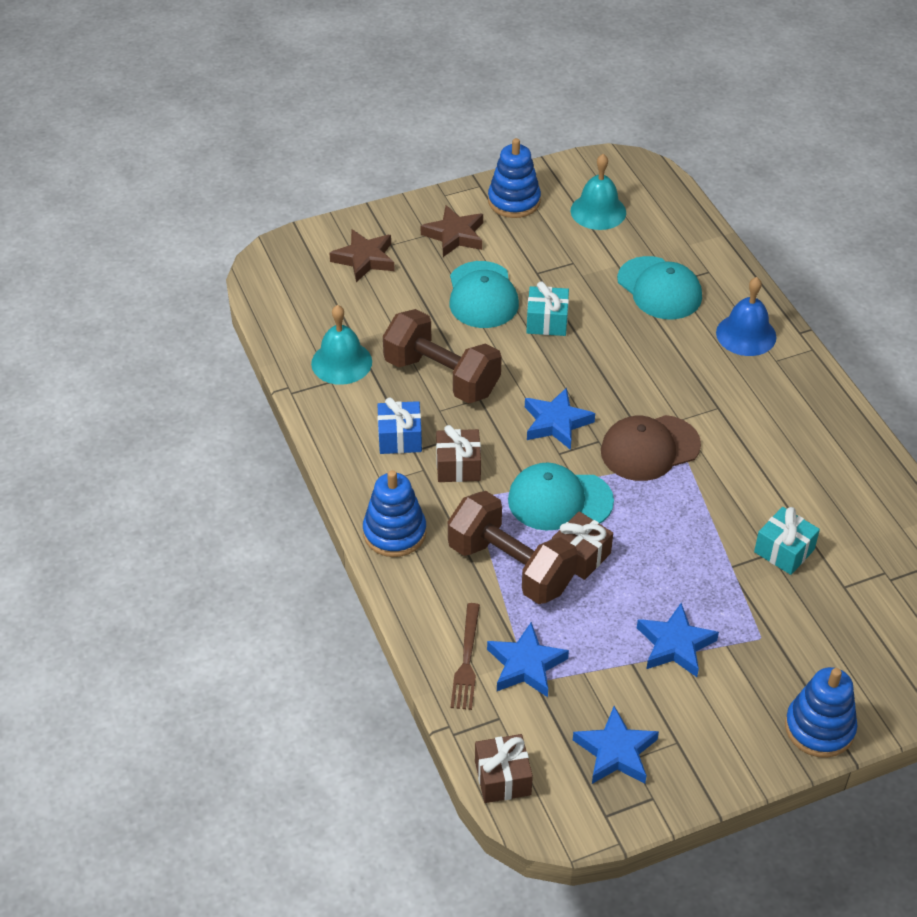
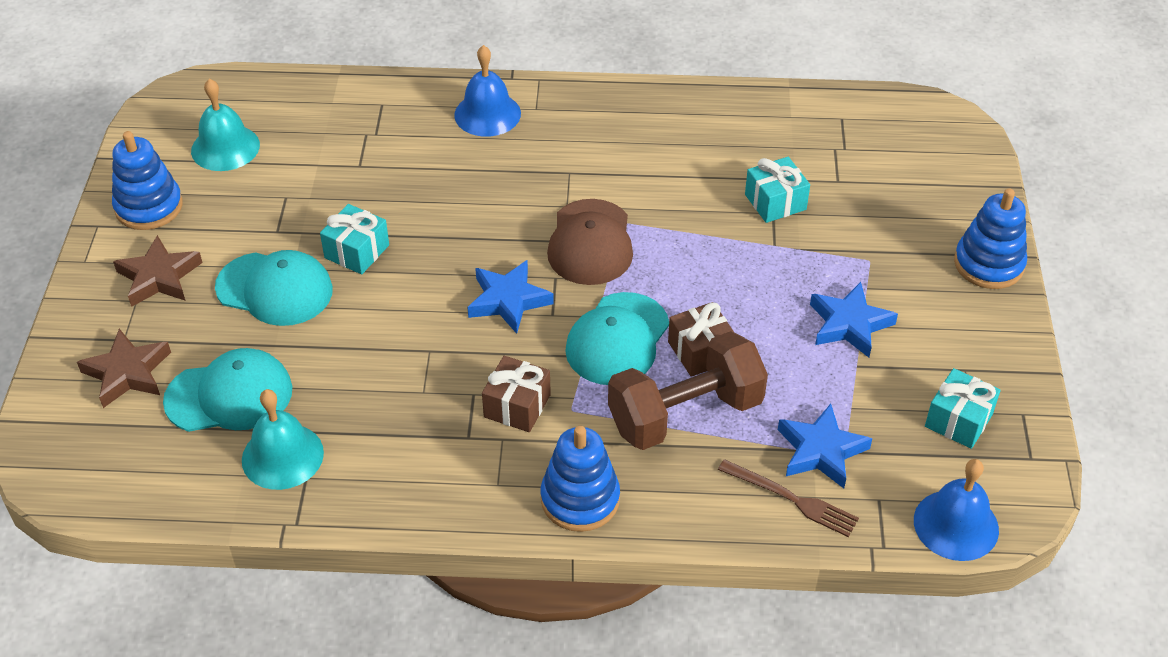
camera: 65 degrees left, 0 degrees up
blue gift [377,397,422,454] -> none
brown dumbbell [383,309,502,404] -> none
brown gift [475,734,533,803] -> blue bell [914,459,999,561]
blue star [573,706,659,784] -> turquoise gift [925,368,1001,449]
turquoise cap [617,256,702,319] -> turquoise cap moved to [163,348,292,432]

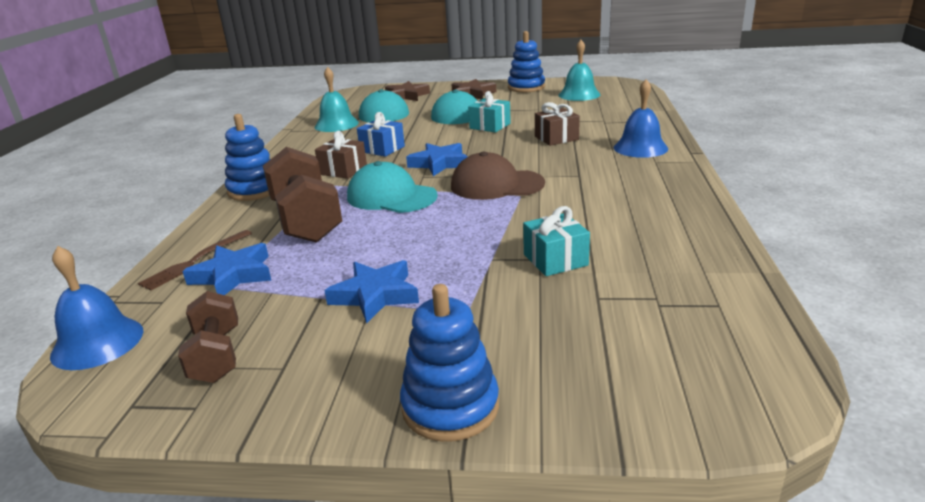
camera: 95 degrees right, 20 degrees down
brown gift [668,302,735,377] -> brown gift moved to [535,102,580,146]
turquoise gift [925,368,1001,449] -> brown dumbbell [178,291,238,383]
none -> blue gift [357,112,405,157]

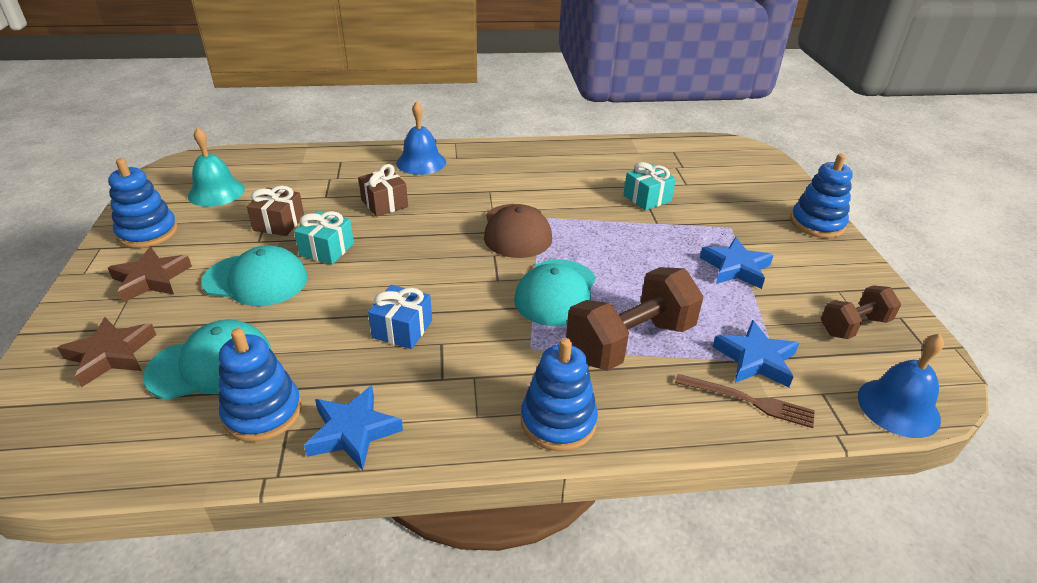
camera: 105 degrees left, 10 degrees up
turquoise bell [315,67,359,132] -> blue stacking toy [219,328,302,442]
brown gift [315,131,367,179] -> brown gift moved to [247,186,304,236]
blue star [406,143,468,176] -> blue star moved to [304,385,403,470]

